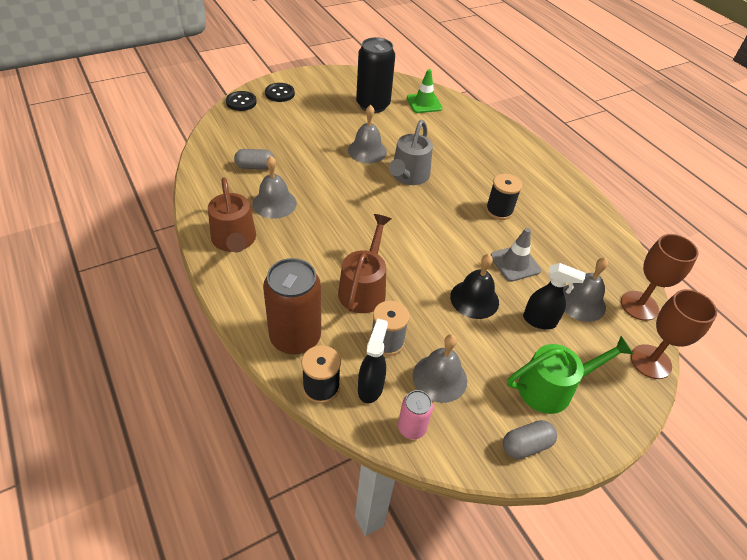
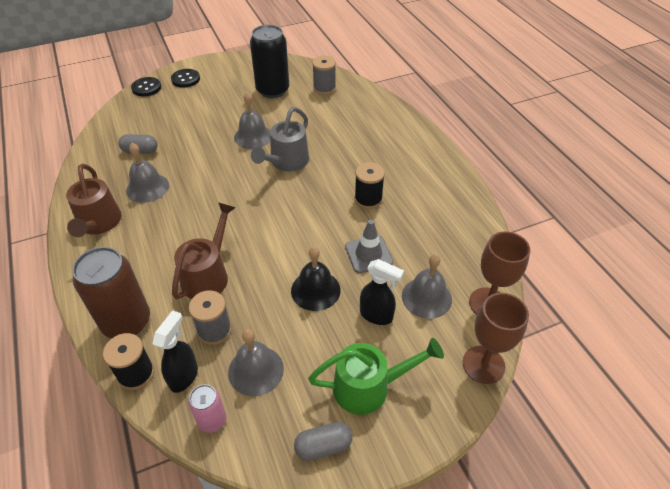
camera: 10 degrees right, 0 degrees up
green traffic cone [407,69,442,113] -> grey spool [312,56,336,95]

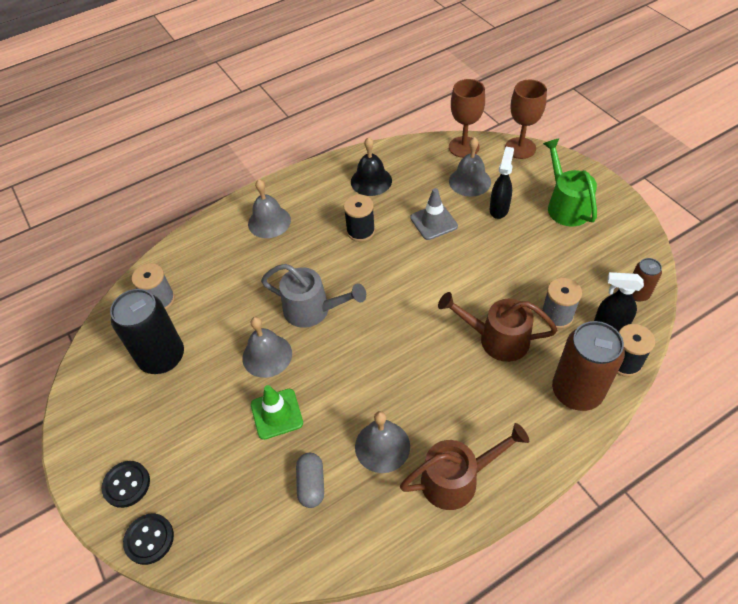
camera: 95 degrees left, 5 degrees up
pink can [188,384,226,433] -> brown can [633,258,662,302]
grey bell [228,329,284,396] -> grey bell moved to [248,179,291,238]
black bell [291,247,341,311] -> black bell moved to [351,137,392,196]
grey capsule [294,422,353,461] -> none
none -> green traffic cone [251,385,303,440]

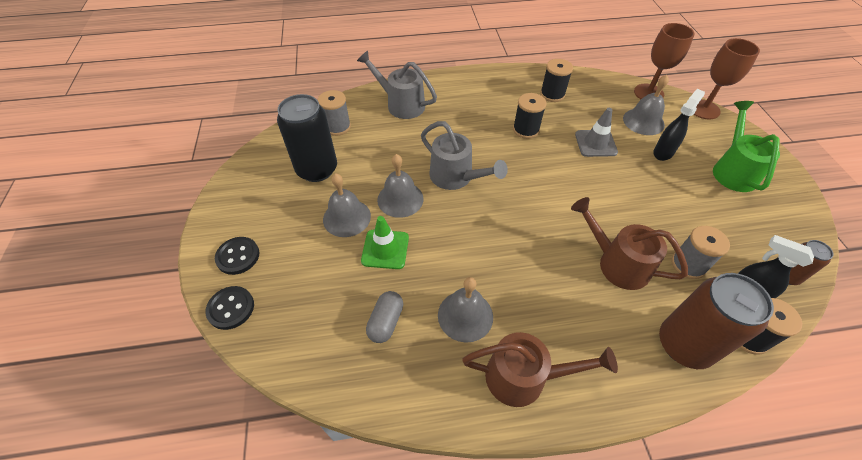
camera: 20 degrees right, 0 degrees up
grey bell [248,179,291,238] -> grey bell moved to [323,173,371,237]
black bell [351,137,392,196] -> black spool [540,59,573,102]
none -> grey watering can [357,51,437,119]

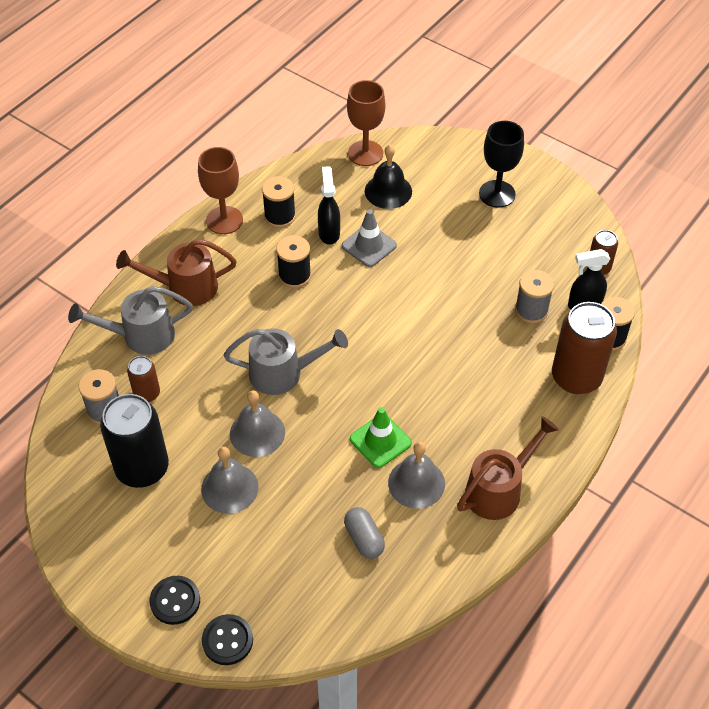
camera: 45 degrees left, 0 degrees up
green traffic cone [361,216,409,269] -> green traffic cone moved to [350,407,412,468]
brown watering can [571,197,688,290] -> brown watering can moved to [116,239,237,306]
grey bell [623,75,669,135] -> black bell [365,145,412,209]
black spray bottle [653,89,705,161] -> black spray bottle moved to [318,166,340,245]
brown goblet [694,38,760,119] -> brown goblet moved to [198,147,243,234]
green watering can [713,101,780,192] -> black goblet [479,121,524,208]
none -> brown can [127,356,160,402]

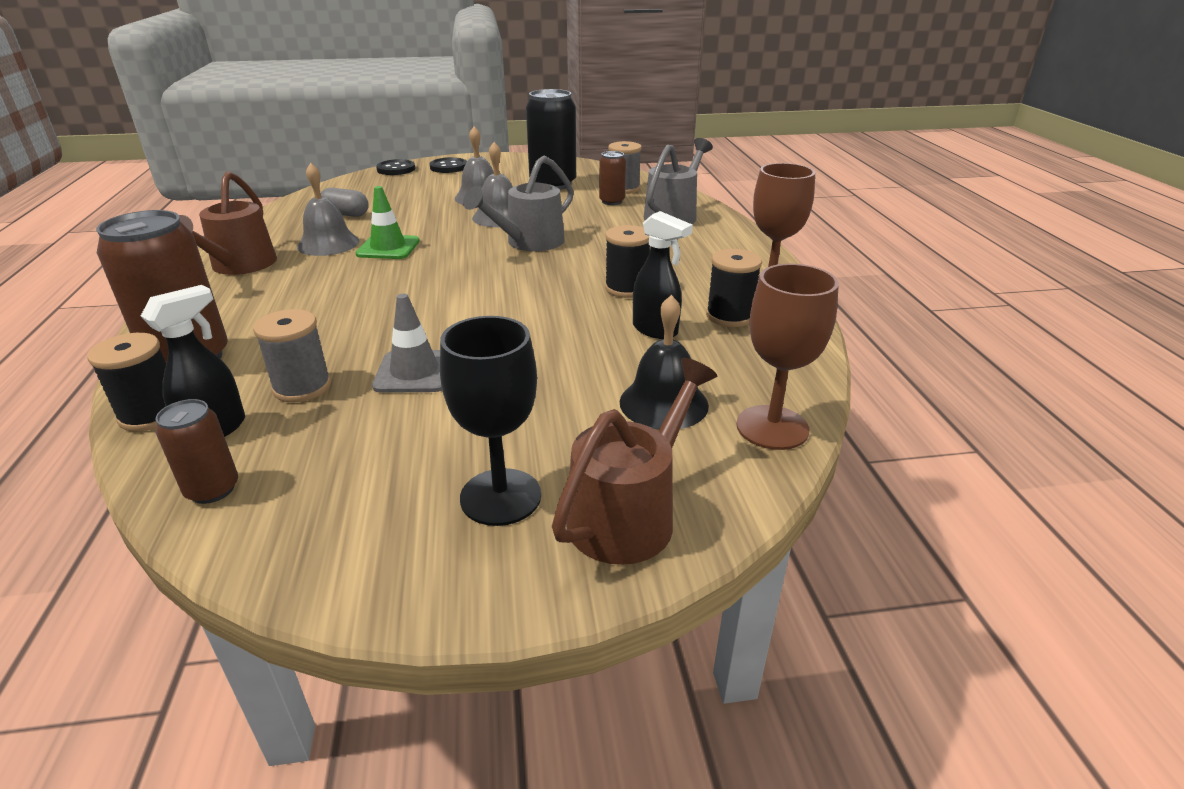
camera: 135 degrees right, 20 degrees down
brown watering can [116,239,237,306] -> brown watering can moved to [552,358,717,565]
grey traffic cone [342,209,397,267] -> grey traffic cone moved to [372,293,442,393]

